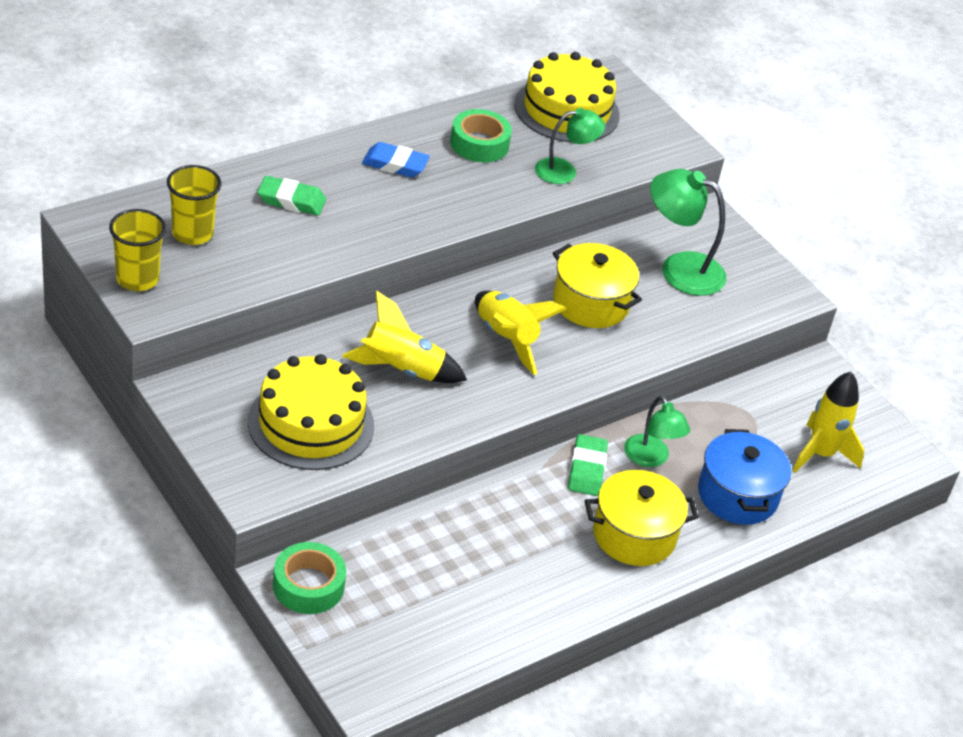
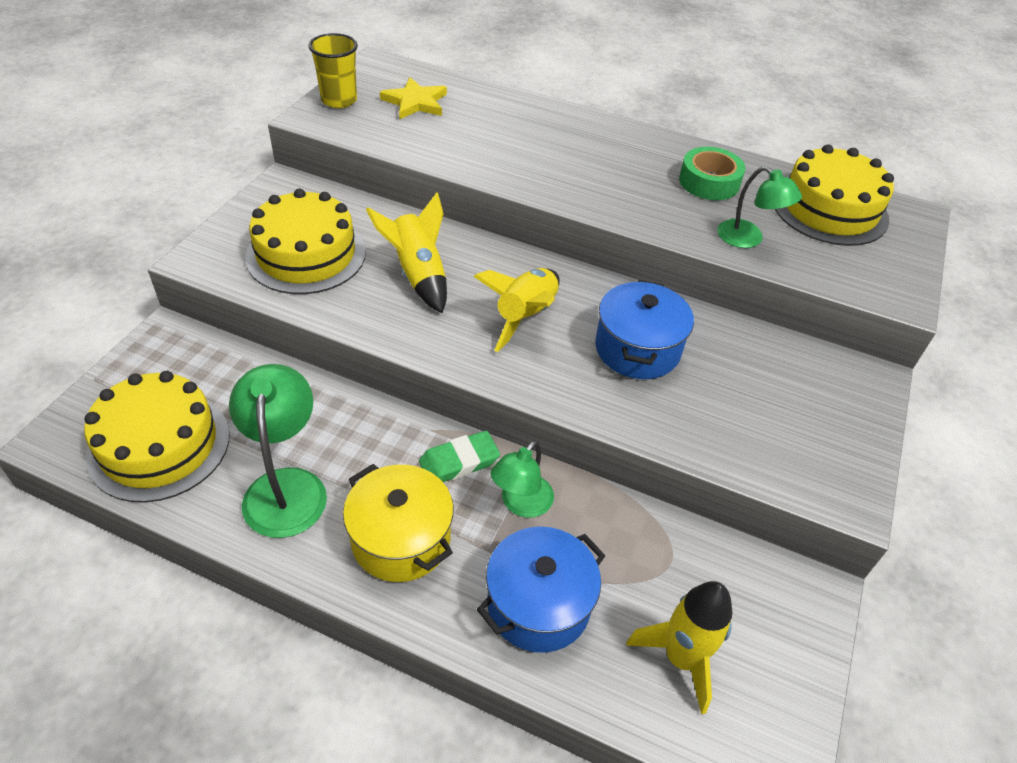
camera: 60 degrees right, 5 degrees up
yellow cup [167,165,222,245] -> yellow star [380,77,447,119]
green eraser [258,176,326,216] -> none
green tape [273,542,346,614] -> none
blue eraser [362,142,430,177] -> none
yellow pot [553,243,642,328] -> blue pot [595,280,694,379]
green lamp [650,169,726,296] -> green lamp moved to [229,364,327,538]
none -> yellow cake [84,371,230,502]

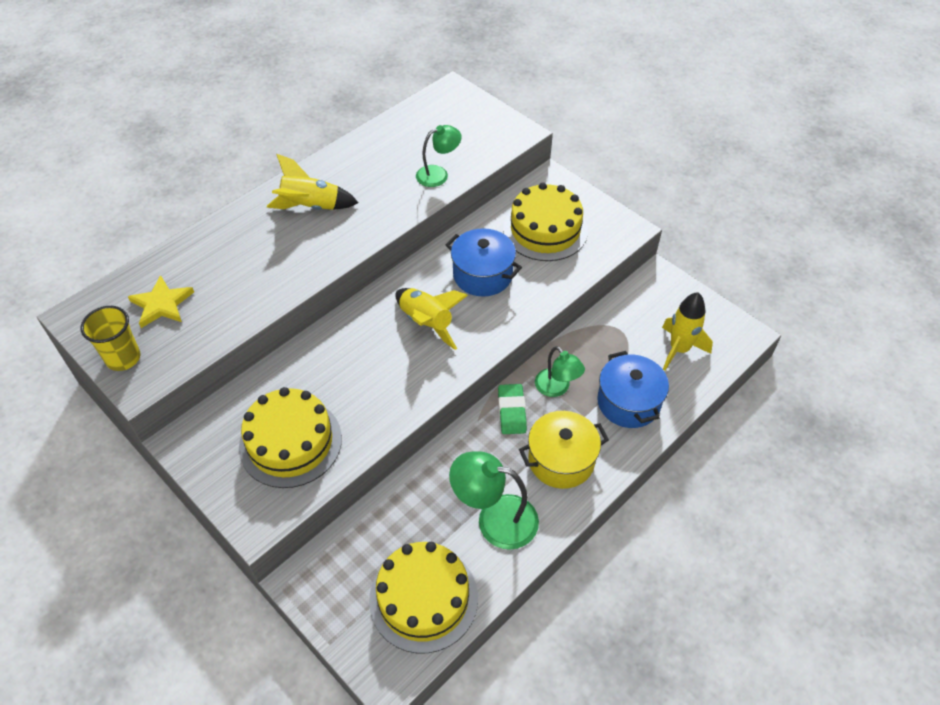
camera: 65 degrees left, 5 degrees up
yellow rocket [366,193,447,313] -> yellow rocket moved to [267,154,358,210]
green tape [679,147,746,200] -> none
yellow cake [775,144,894,246] -> yellow cake moved to [503,182,588,261]

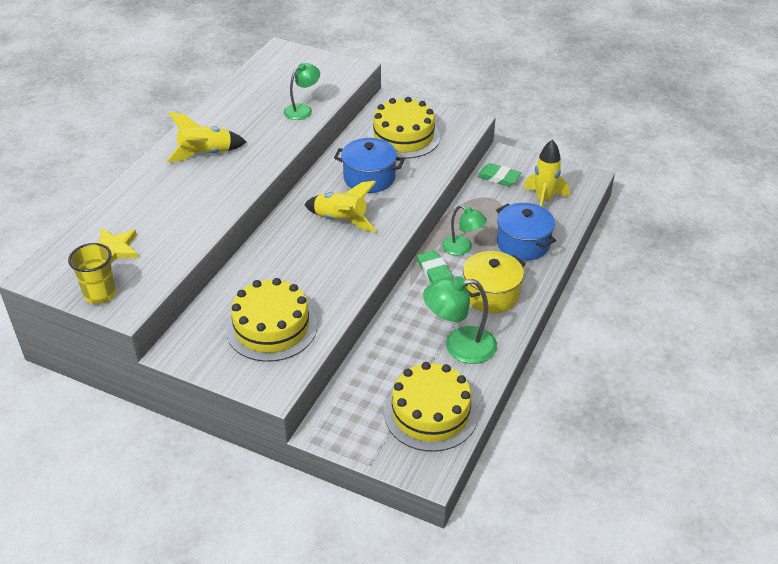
camera: 20 degrees left, 10 degrees down
none -> green eraser [477,163,521,186]

